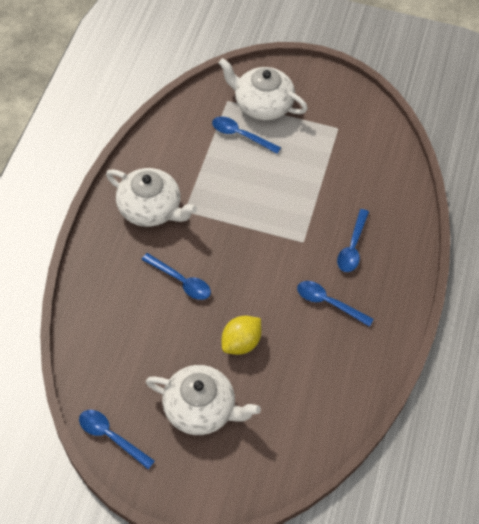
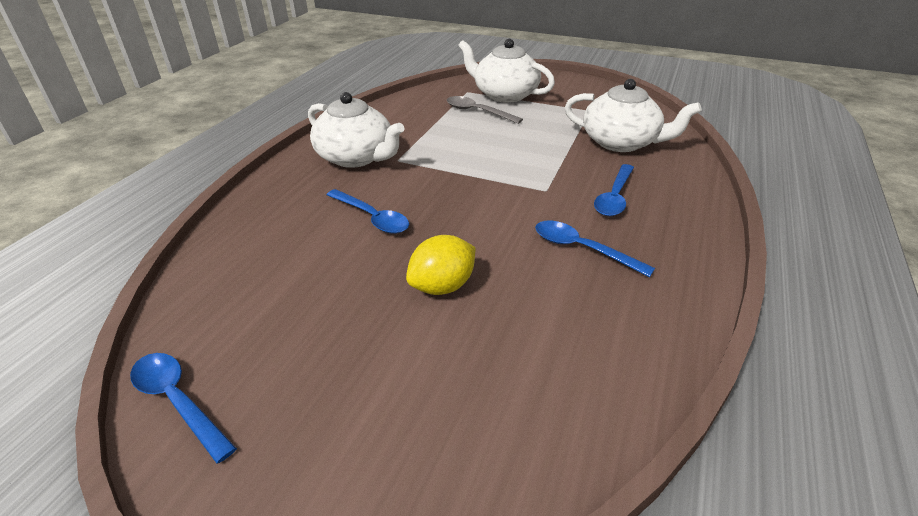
camera: 10 degrees right, 20 degrees down
white teapot [146,365,261,435] -> white teapot moved to [565,79,702,152]
blue spoon [212,116,281,154] -> grey spoon [447,96,523,124]

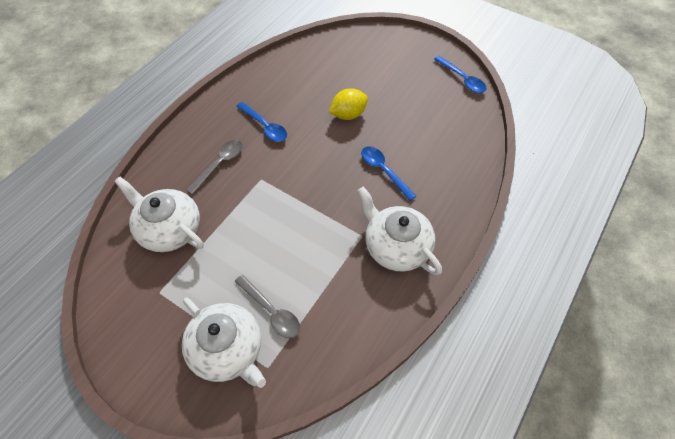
camera: 170 degrees left, 20 degrees up
blue spoon [594,164,634,216] -> grey spoon [186,140,243,195]

